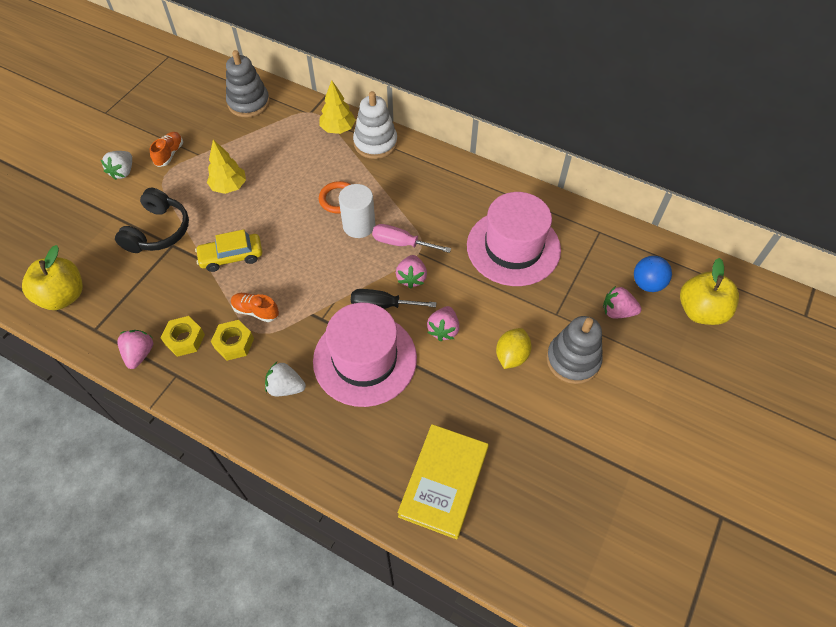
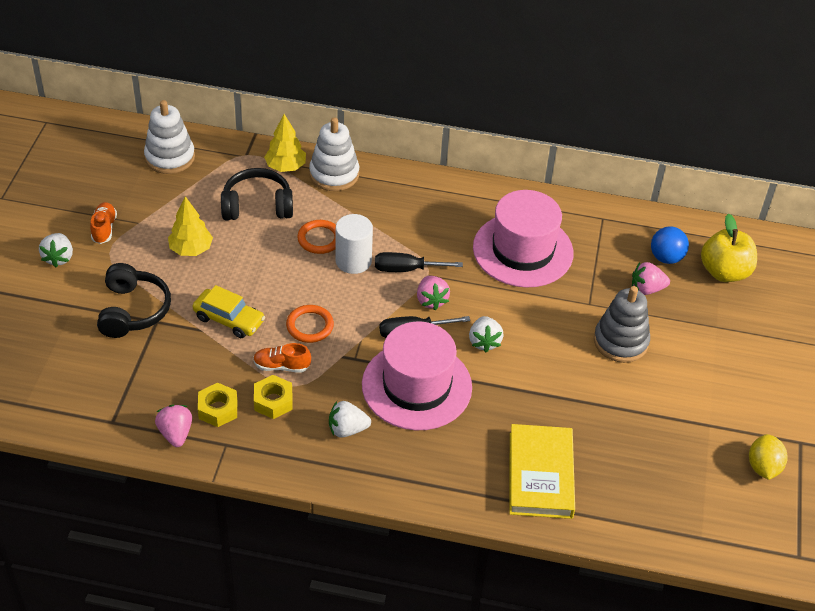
camera: 20 degrees left, 10 degrees down
yellow apple [22,245,83,310] -> none
yellow car [195,229,262,272] -> yellow car turned 120 degrees counterclockwise [193,285,265,338]
grey stacking toy [226,50,270,118] -> white stacking toy [144,100,195,174]
pink screwdriver [372,224,451,253] -> black screwdriver [375,252,463,272]
pink strawberry [427,306,459,341] -> white strawberry [469,316,504,352]
yellow lemon [496,328,531,369] -> yellow lemon moved to [749,434,788,480]
none -> black headphones [221,168,293,220]
none -> orange ring [286,305,334,343]

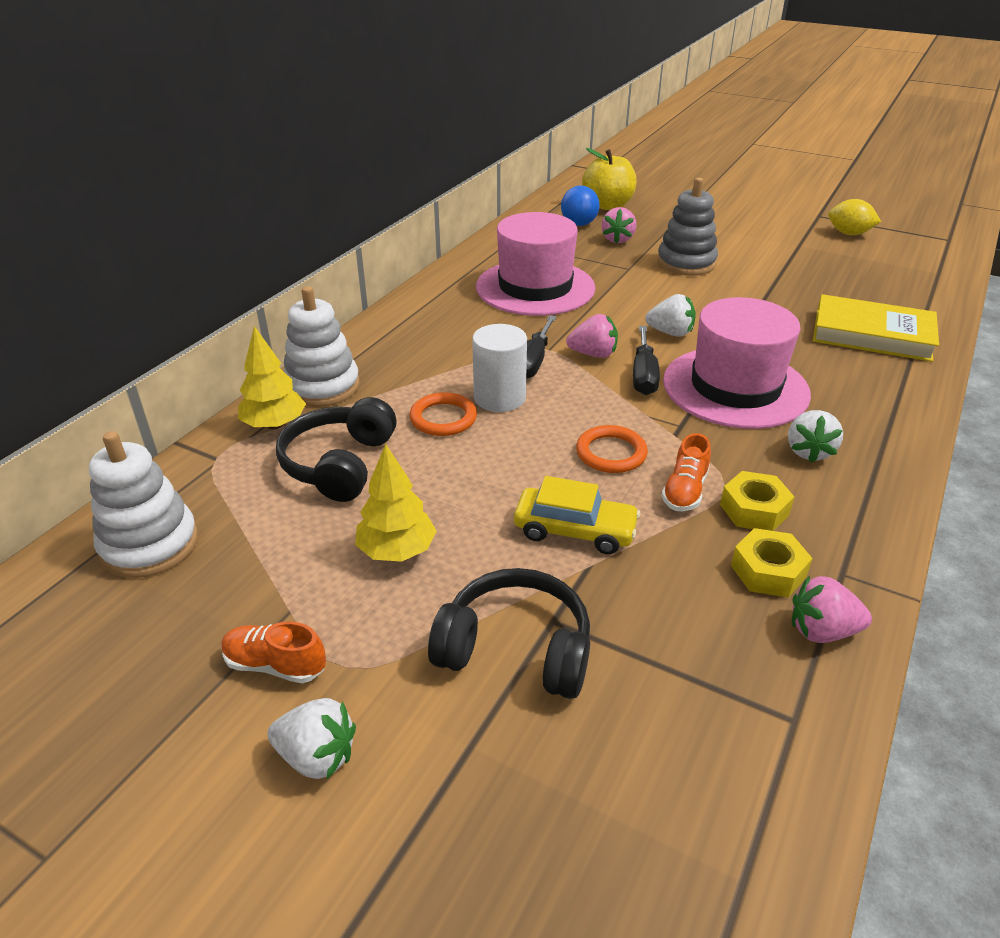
camera: 70 degrees left, 10 degrees down
yellow car [193,285,265,338] -> yellow car turned 60 degrees clockwise [514,476,640,554]

